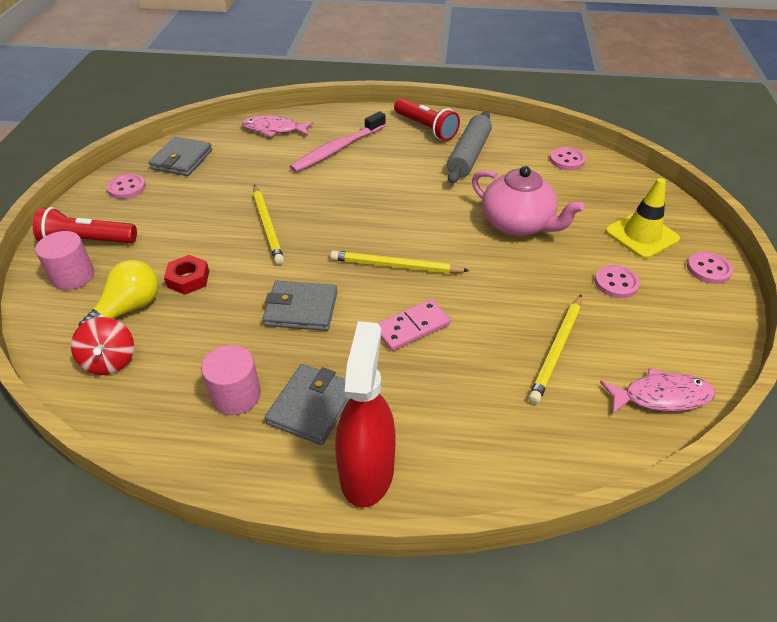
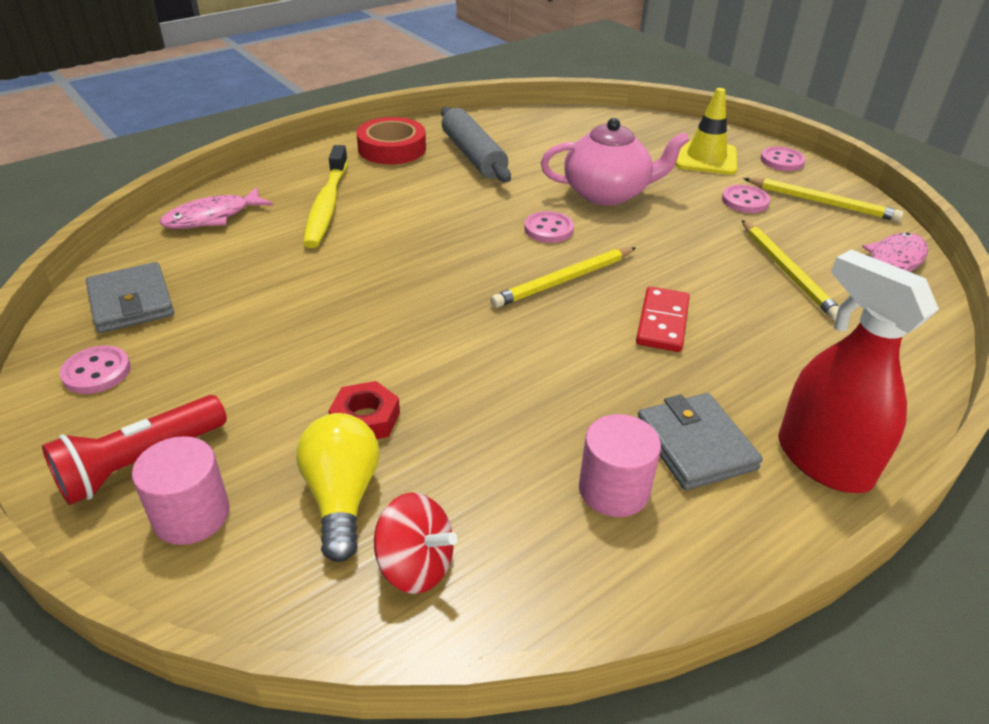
camera: 45 degrees left, 5 degrees down
yellow pencil [253,185,284,265] -> yellow pencil moved to [743,178,904,222]
grey wallet [263,281,337,331] -> none
pink toothbrush [290,111,386,172] -> yellow toothbrush [303,145,348,248]
pink domino [378,299,451,351] -> red domino [636,286,690,352]
red flashlight [394,98,460,141] -> red tape [356,117,426,164]
pink button [550,147,586,170] -> pink button moved to [524,211,574,243]

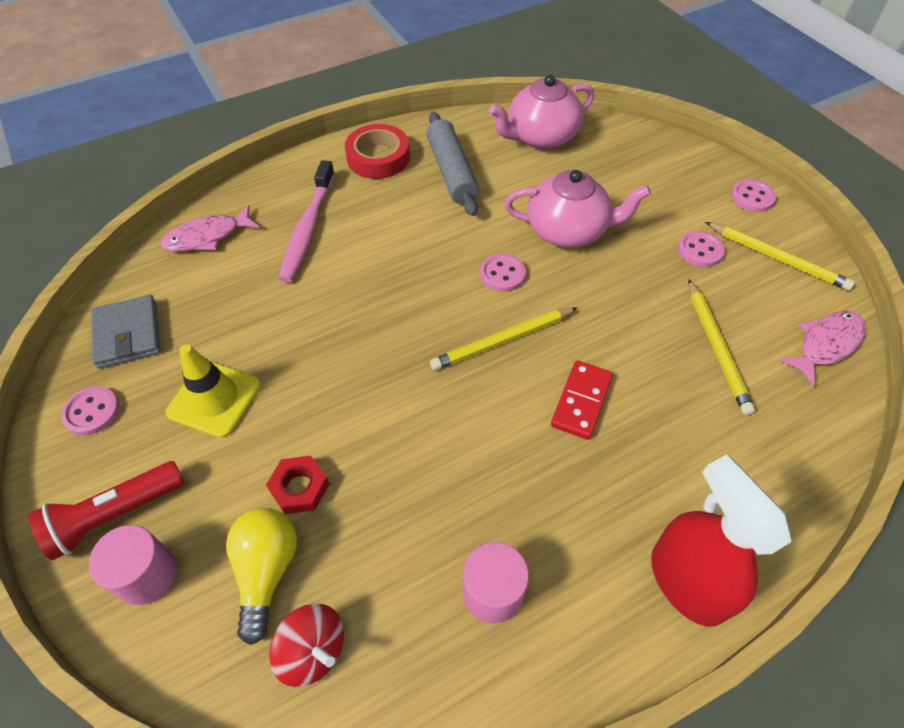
camera: 10 degrees right, 15 degrees up
yellow toothbrush [303,145,348,248] -> pink toothbrush [278,160,335,282]
grey wallet [637,393,763,490] -> none
yellow traffic cone [675,88,737,175] -> yellow traffic cone moved to [166,344,261,438]
none -> pink teapot [489,75,594,149]

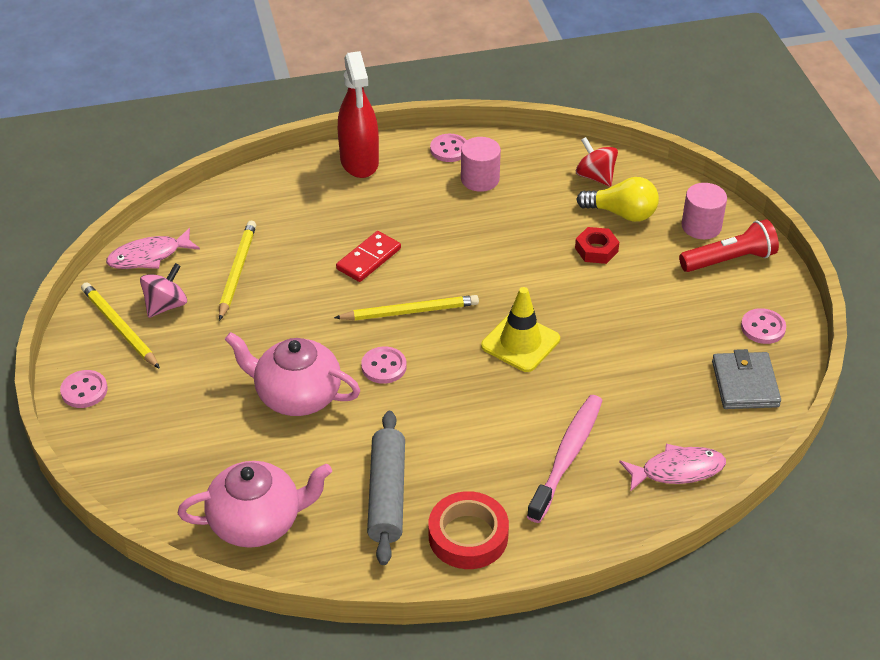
camera: 165 degrees left, 10 degrees down
yellow traffic cone [166,344,261,438] -> yellow traffic cone moved to [481,287,560,372]
yellow light bulb [226,508,297,645] -> yellow light bulb turned 90 degrees counterclockwise [576,177,659,222]
pink button [677,231,725,267] -> pink button moved to [430,134,467,162]
none -> pink spinning top [140,263,187,318]

